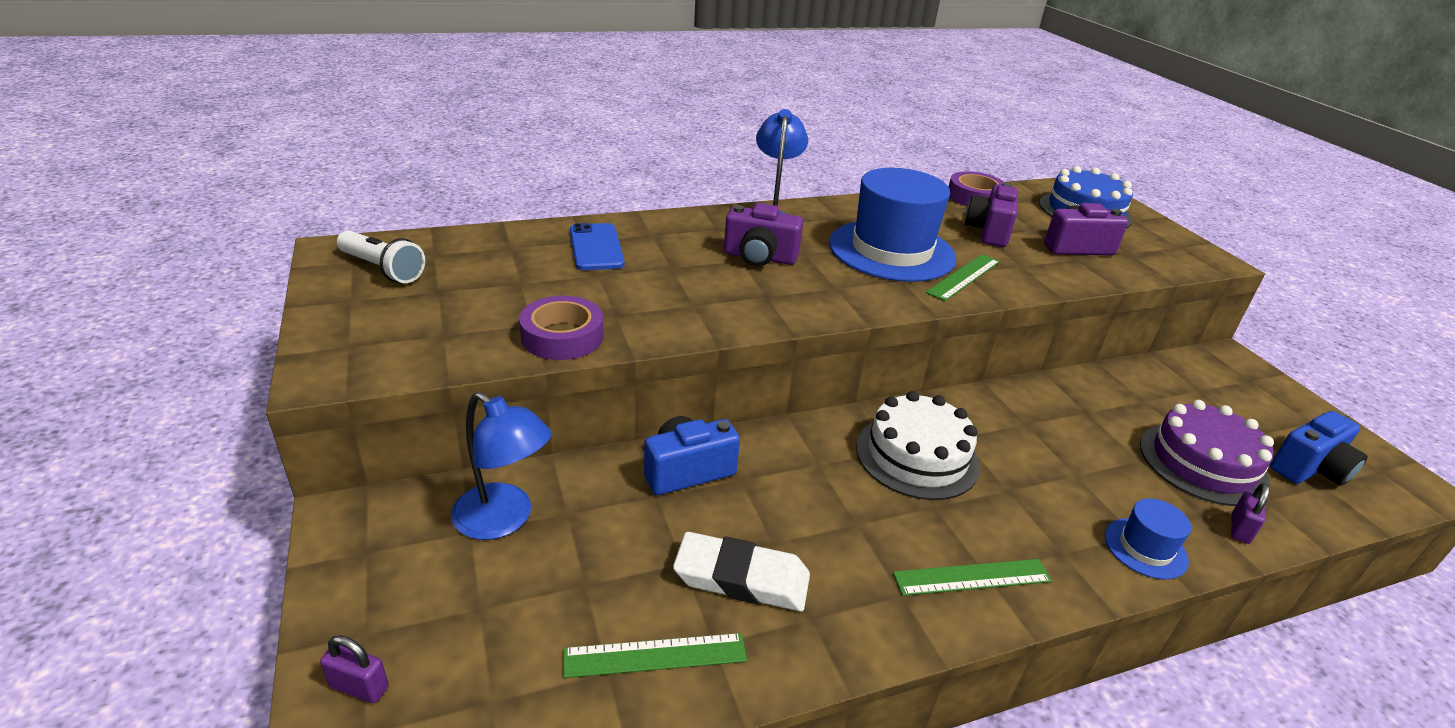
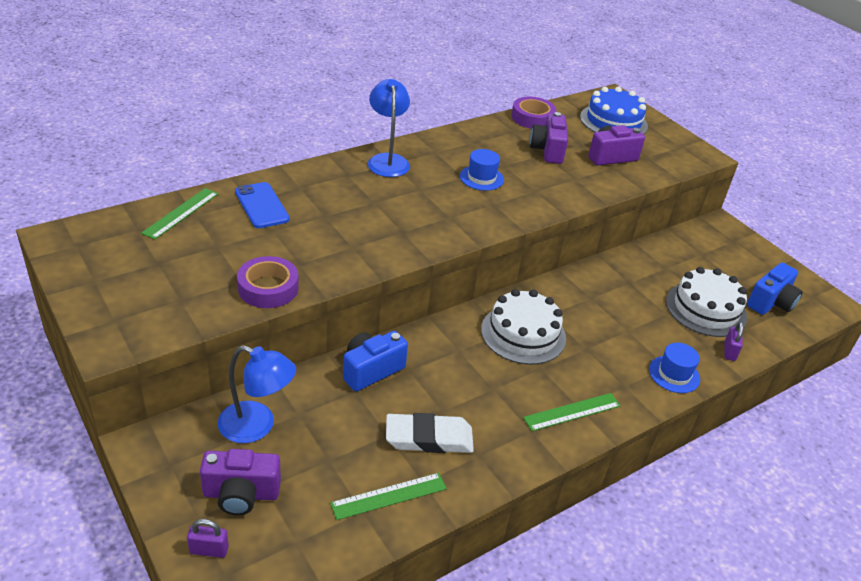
camera: 15 degrees left, 5 degrees up
white flashlight [337,230,425,283] -> none
purple camera [724,203,803,266] -> purple camera moved to [200,449,281,515]
blue hat [829,168,956,282] -> blue hat [460,149,504,191], size x0.47
green ruler [926,254,1000,301] -> green ruler moved to [141,188,218,240]
purple cake [1140,400,1274,506] -> white cake [666,267,747,337]

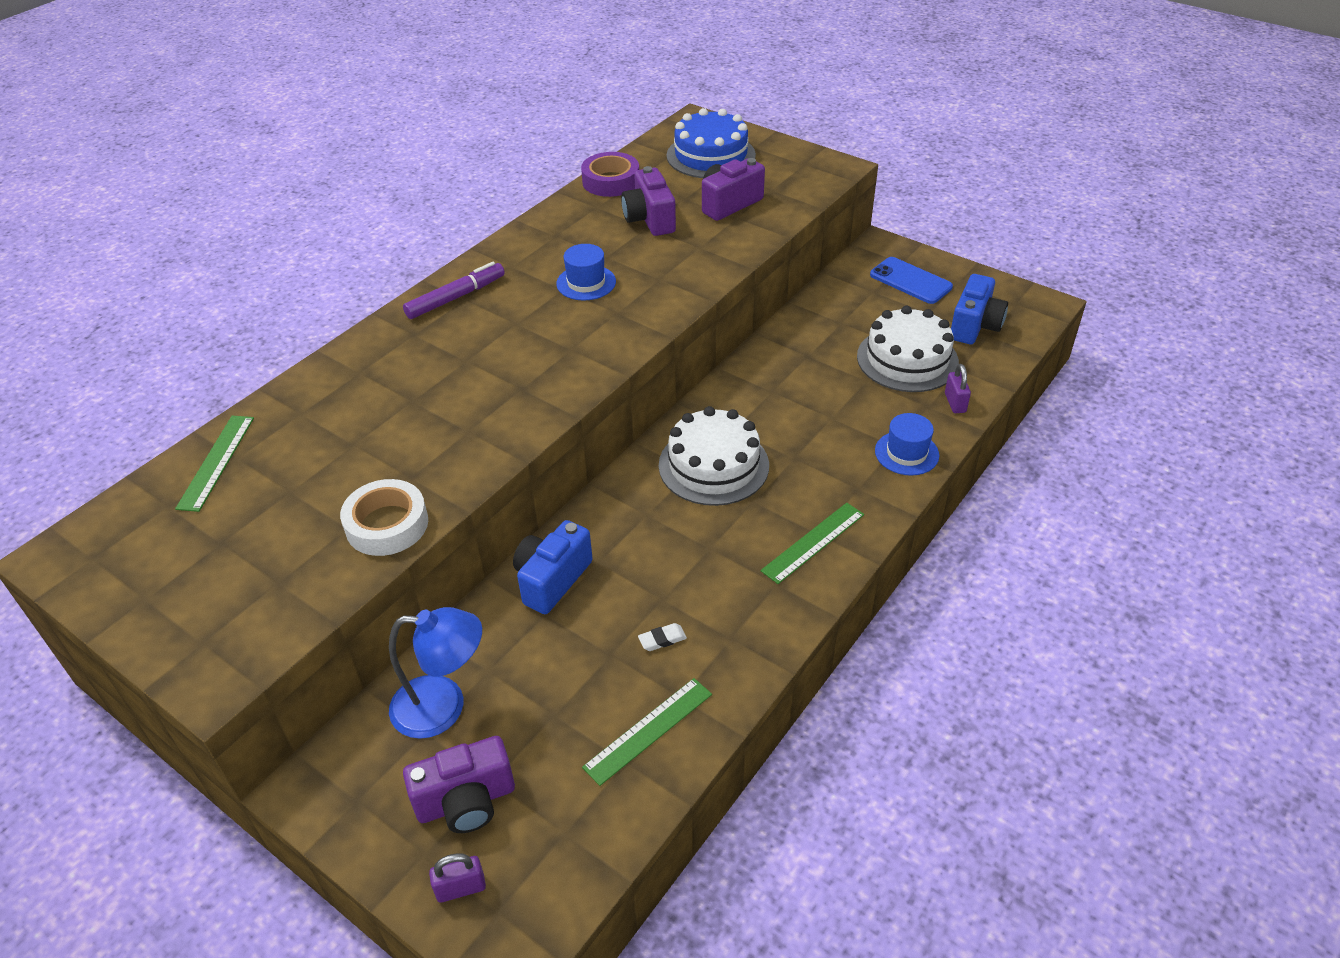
camera: 15 degrees left, 5 degrees up
blue phone [235,182,290,228] -> blue phone moved to [870,257,953,304]
purple tape [237,256,299,308] -> white tape [340,479,428,556]
blue lamp [368,79,410,177] -> purple marker [403,262,505,319]
white eraser [386,413,474,453] -> white eraser [638,623,687,651], size x0.41

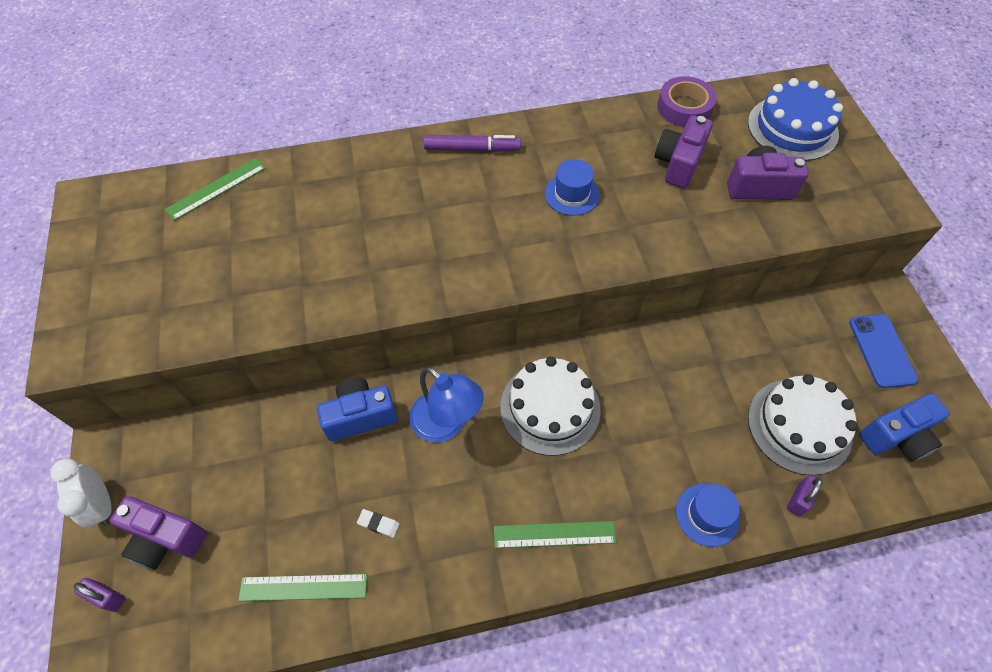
camera: 40 degrees right, 15 degrees up
white tape [340,479,428,556] -> none
blue lamp [389,607,482,739] -> blue lamp moved to [409,367,484,442]
none -> white clock [50,459,112,528]

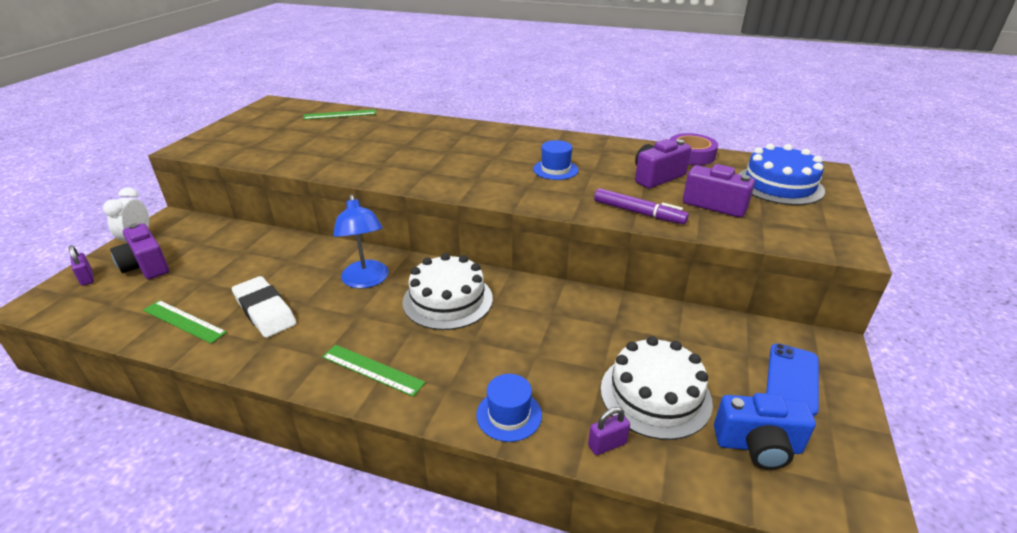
camera: 30 degrees right, 25 degrees down
blue camera [317,378,397,441] -> none
white eraser [357,509,400,538] -> white eraser [232,276,296,338], size x2.46
purple marker [424,135,521,152] -> purple marker moved to [594,188,689,224]

